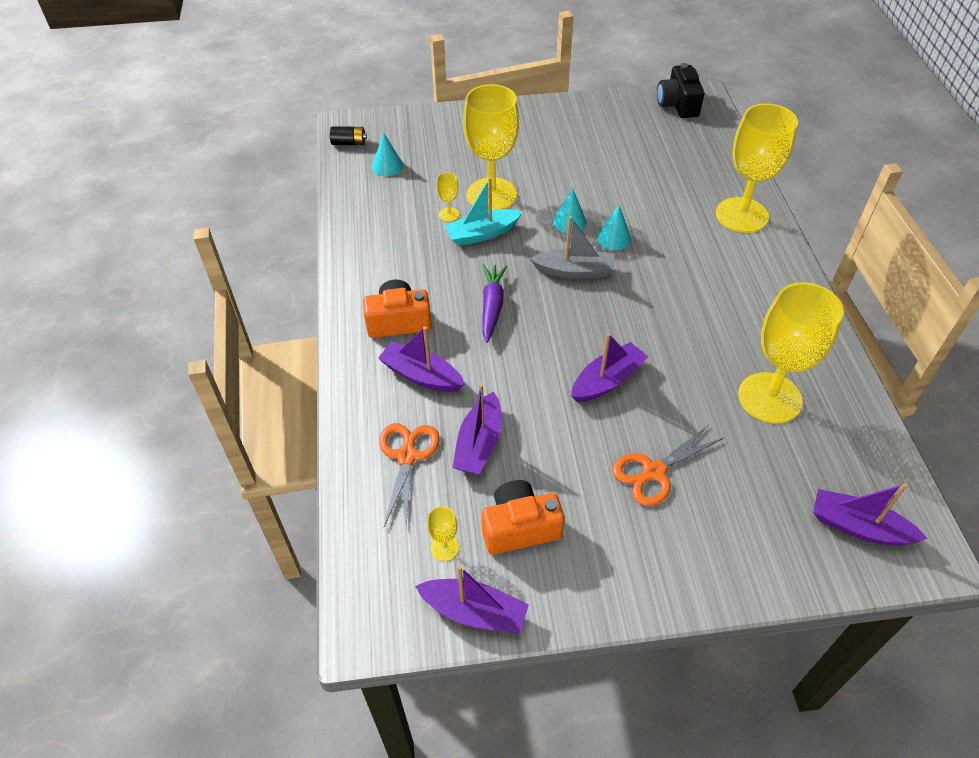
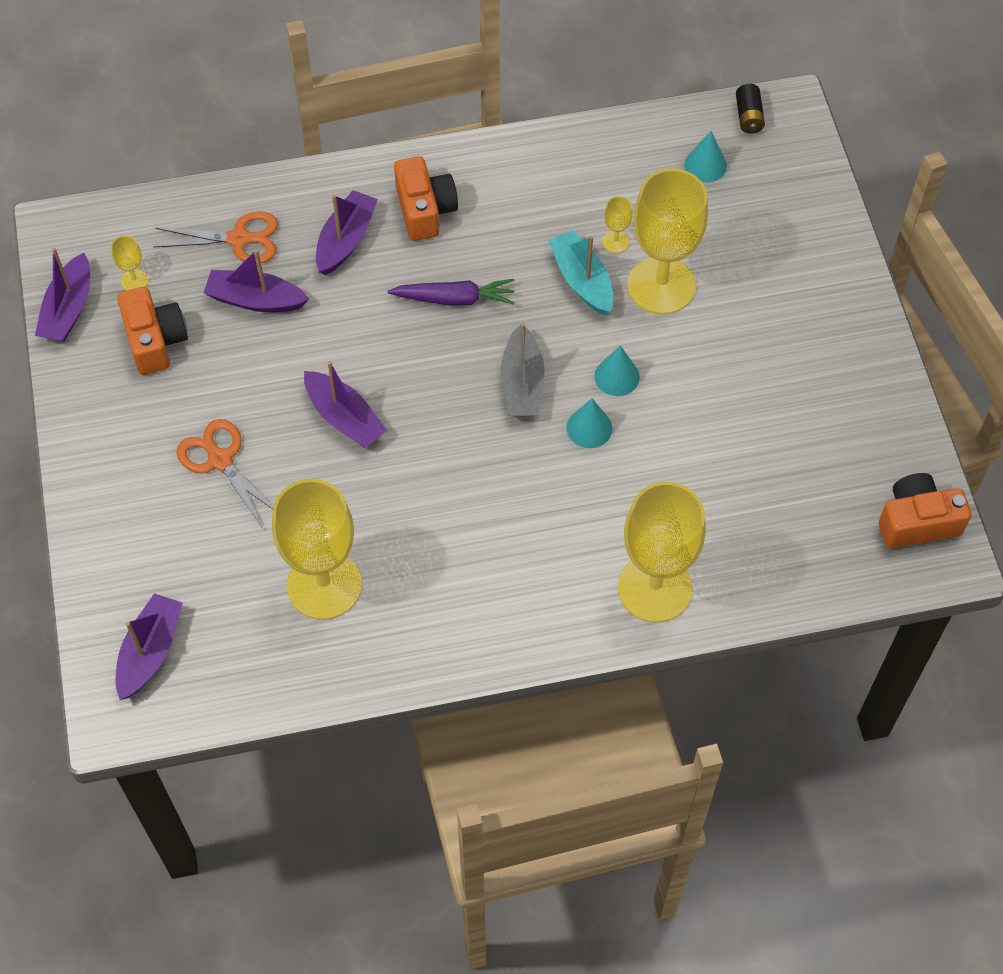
camera: 85 degrees right, 10 degrees up
black camera [657,63,704,118] -> orange camera [879,473,971,548]

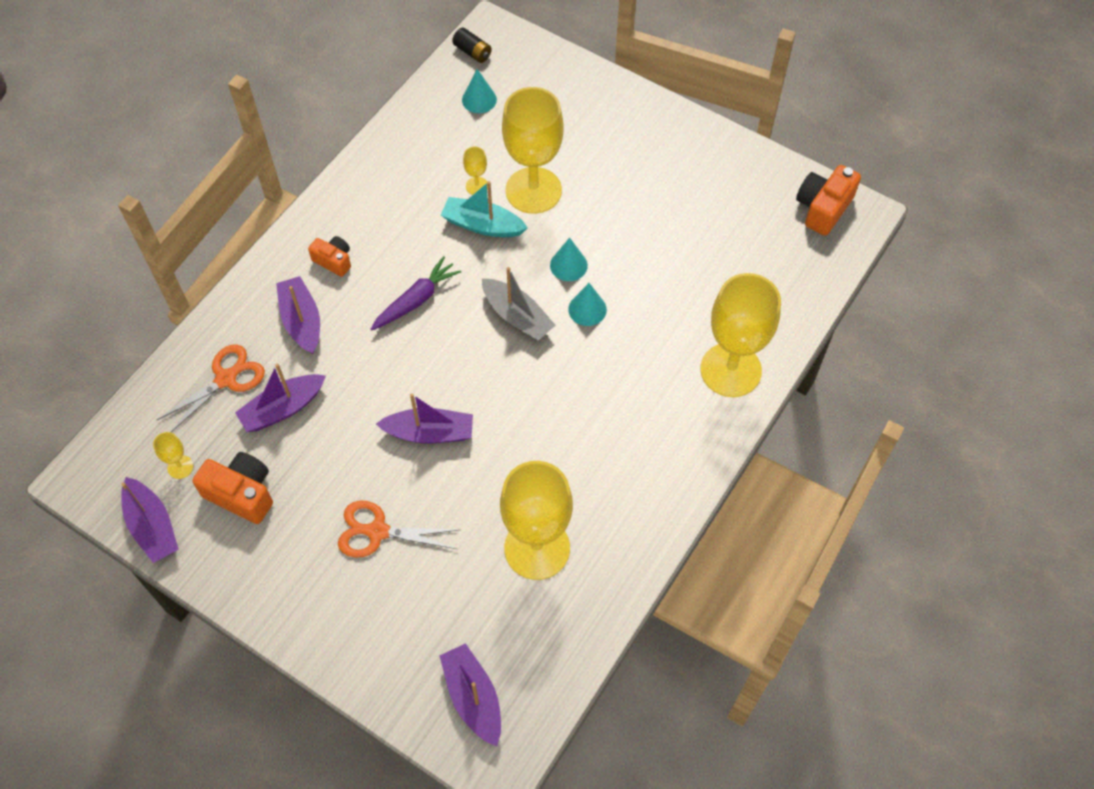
camera: 45 degrees left, 0 degrees up
orange camera [394,156,458,241] -> orange camera [308,236,351,277], size x0.62

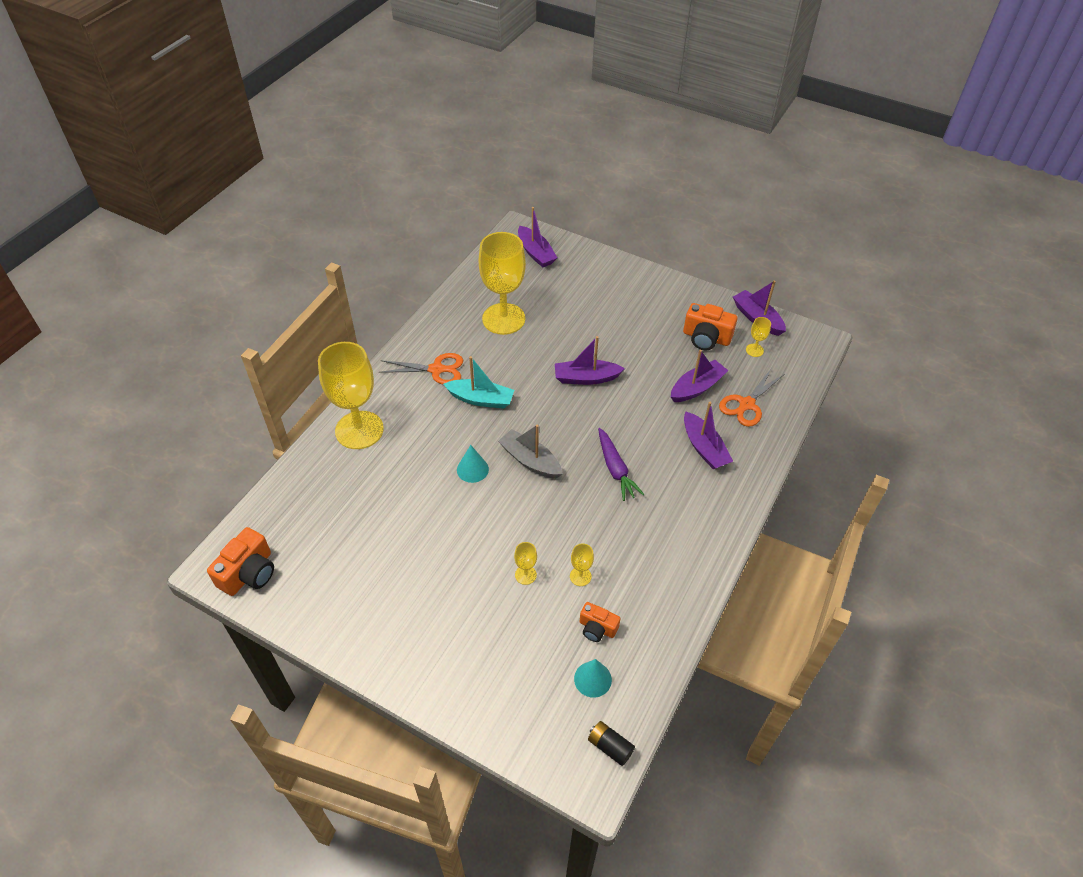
camera: 175 degrees right, 10 degrees down
orange camera [308,236,351,277] -> orange camera moved to [580,602,621,642]
orange scissors [338,501,459,558] -> orange scissors moved to [379,353,463,385]
purple carrot [371,256,461,330] -> purple carrot turned 60 degrees counterclockwise [598,428,644,501]
turquoise boat [441,181,528,237] -> turquoise boat moved to [444,356,514,409]
yellow goblet [502,87,563,214] -> yellow goblet [514,542,537,585], size x0.40
turquoise cone [550,238,588,281] -> none

